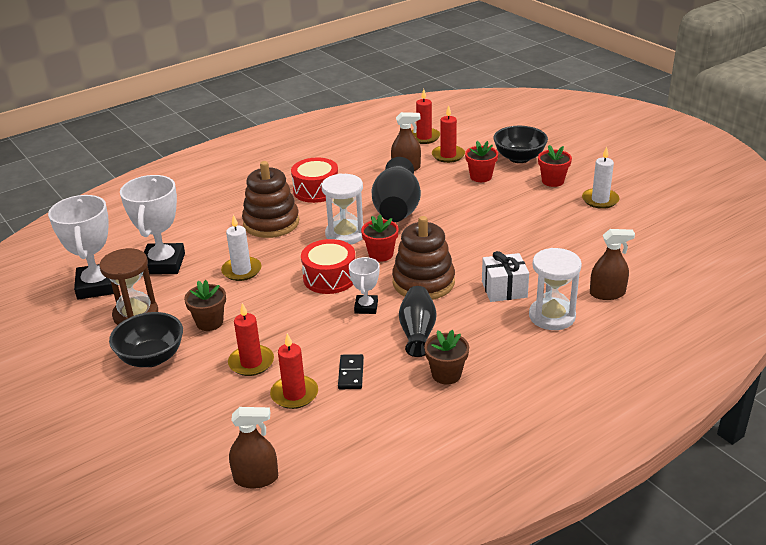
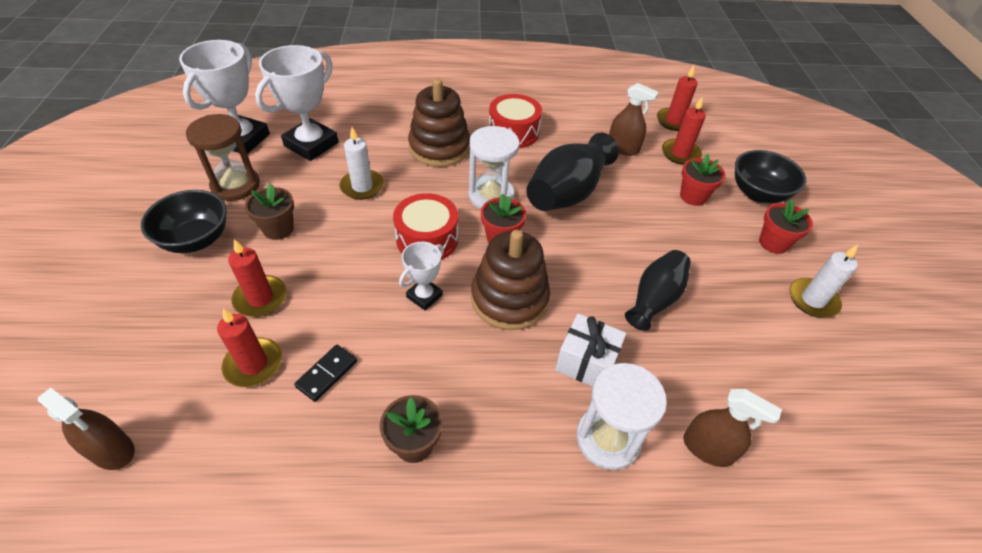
camera: 30 degrees right, 15 degrees up
black vase [399,286,437,357] -> black vase moved to [625,250,691,331]

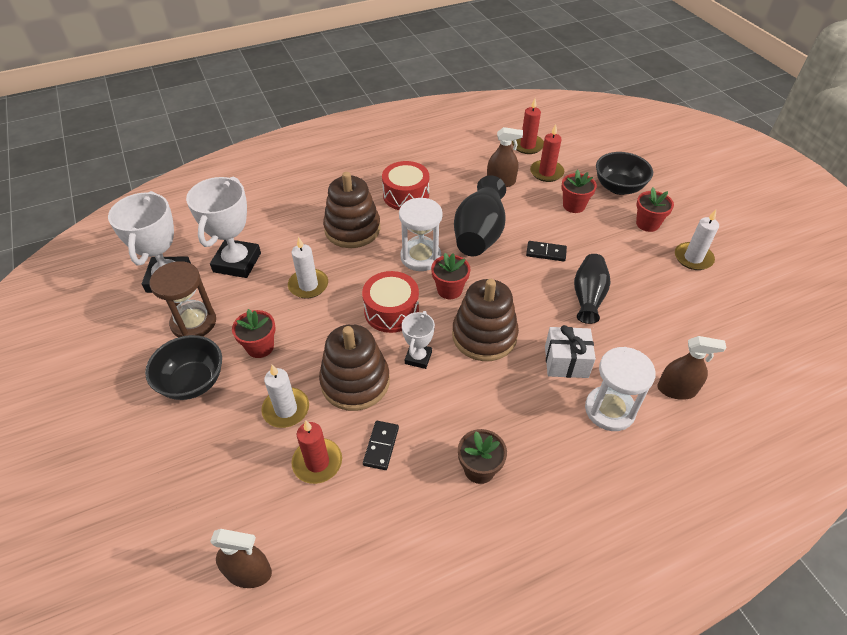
camera: 20 degrees left, 0 degrees up
red candle [228,239,287,317] -> white candle [261,365,309,428]
brown flower pot [245,183,294,240] -> red flower pot [232,309,276,358]
none -> brown stacking toy [319,324,390,411]
none -> black domino [526,241,567,261]

